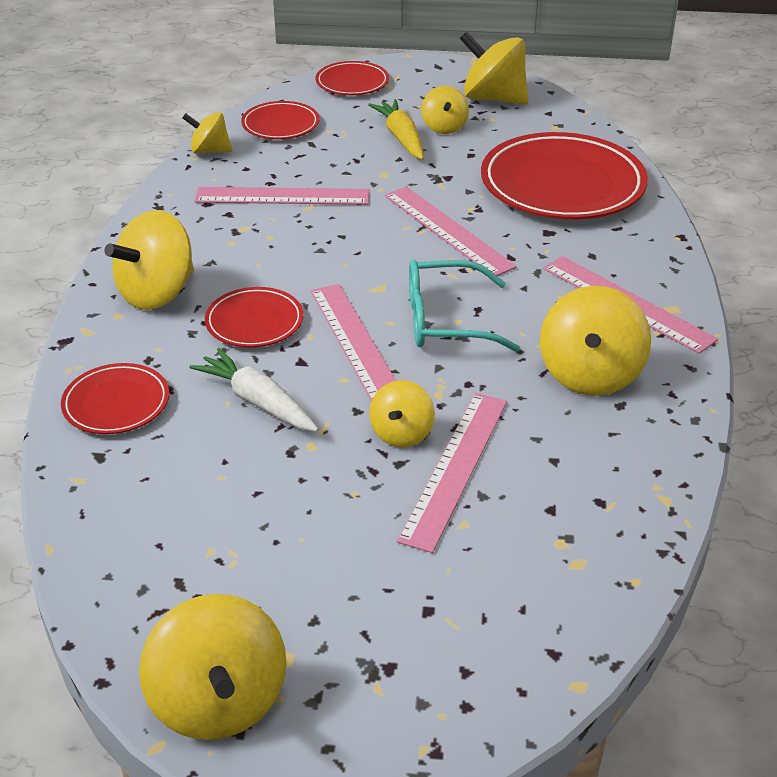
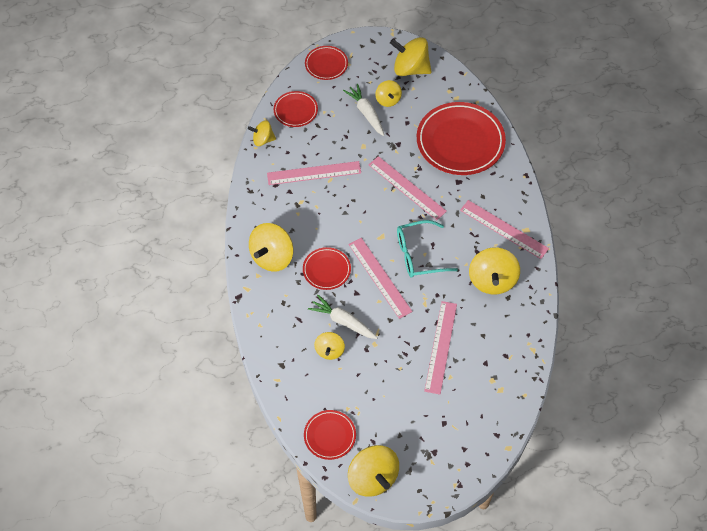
camera: 10 degrees left, 20 degrees up
red plate [61,363,169,434] -> red plate moved to [304,410,356,460]
yellow carrot [368,99,424,160] -> white carrot [343,84,384,136]
yellow spinning top [369,380,435,448] -> yellow spinning top moved to [314,332,345,360]

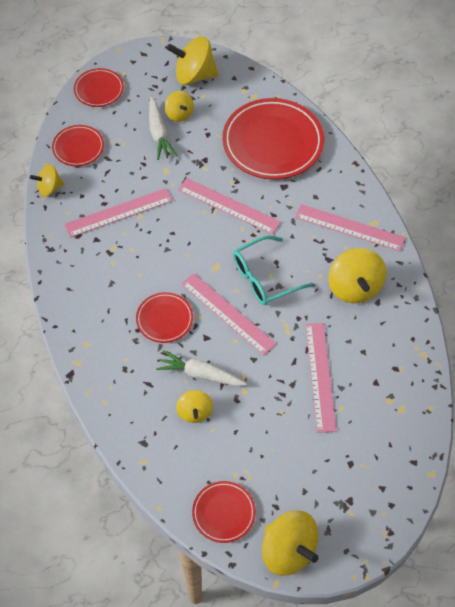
camera: 15 degrees left, 0 degrees up
yellow spinning top [249,223,293,272] -> none
white carrot [343,84,384,136] -> white carrot turned 150 degrees counterclockwise [149,97,177,160]

